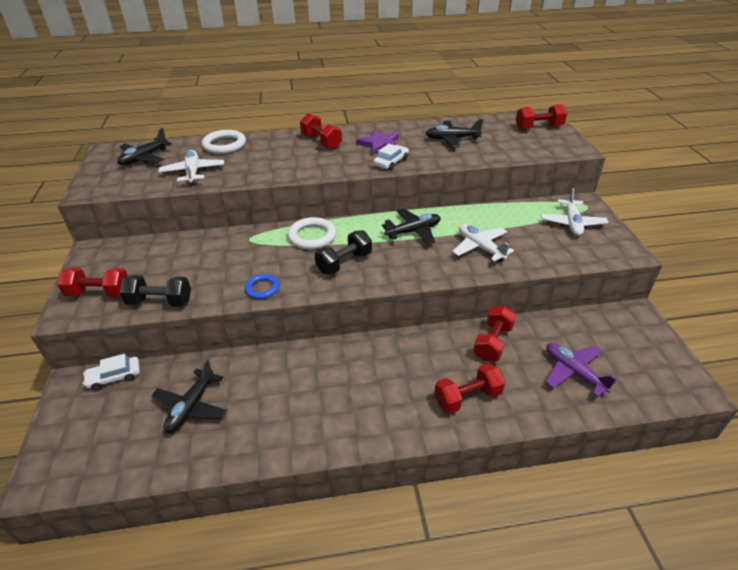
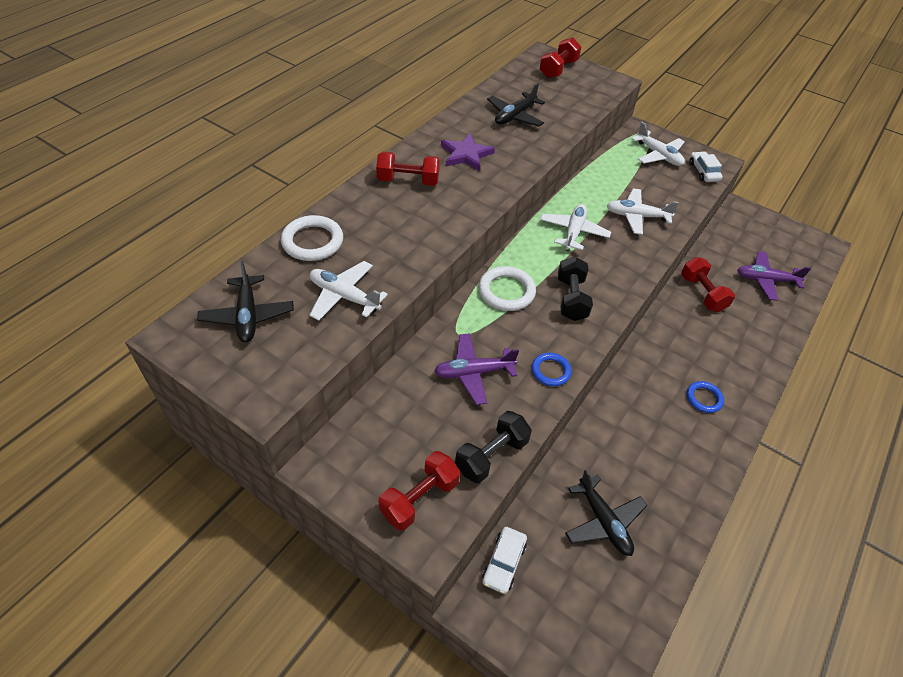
camera: 50 degrees left, 10 degrees up
white car [374,144,409,170] -> white car moved to [689,151,723,182]
black plane [382,208,441,245] -> white plane [540,204,611,251]
red dumbbell [434,363,505,414] -> none
none -> purple plane [434,333,519,405]
none -> blue ring [687,381,724,413]

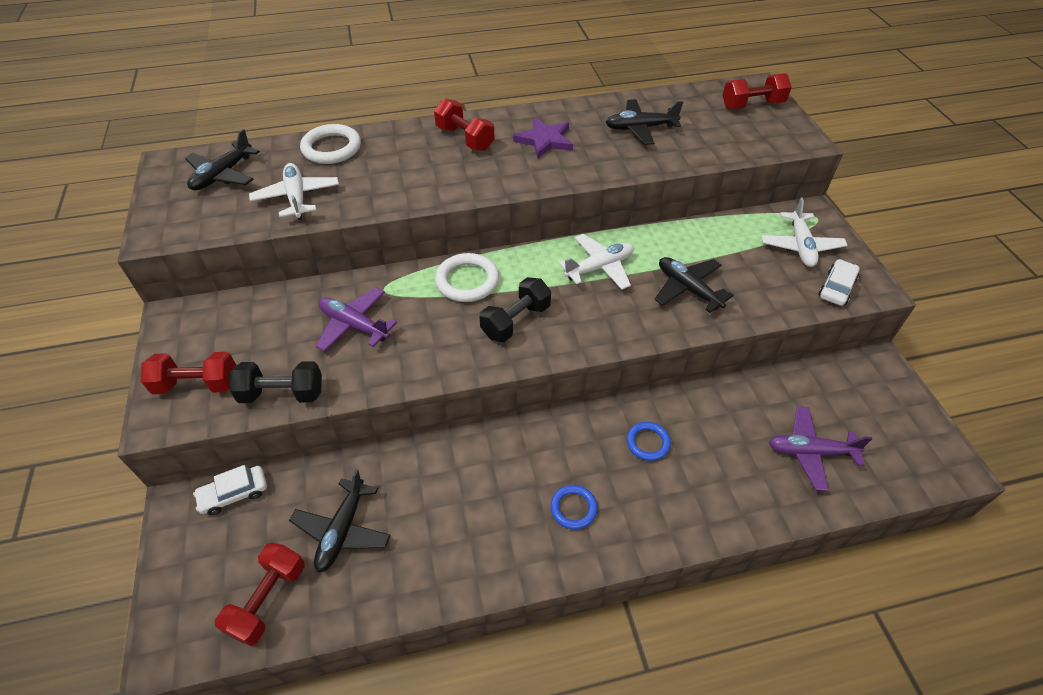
camera: 45 degrees right, 0 degrees up
blue ring [532,353,572,386] -> blue ring moved to [627,422,671,461]
white plane [607,188,679,235] -> black plane [654,257,734,313]
red dumbbell [681,257,735,312] -> red dumbbell moved to [215,542,305,646]
purple plane [737,251,811,301] -> purple plane turned 45 degrees counterclockwise [769,406,872,491]

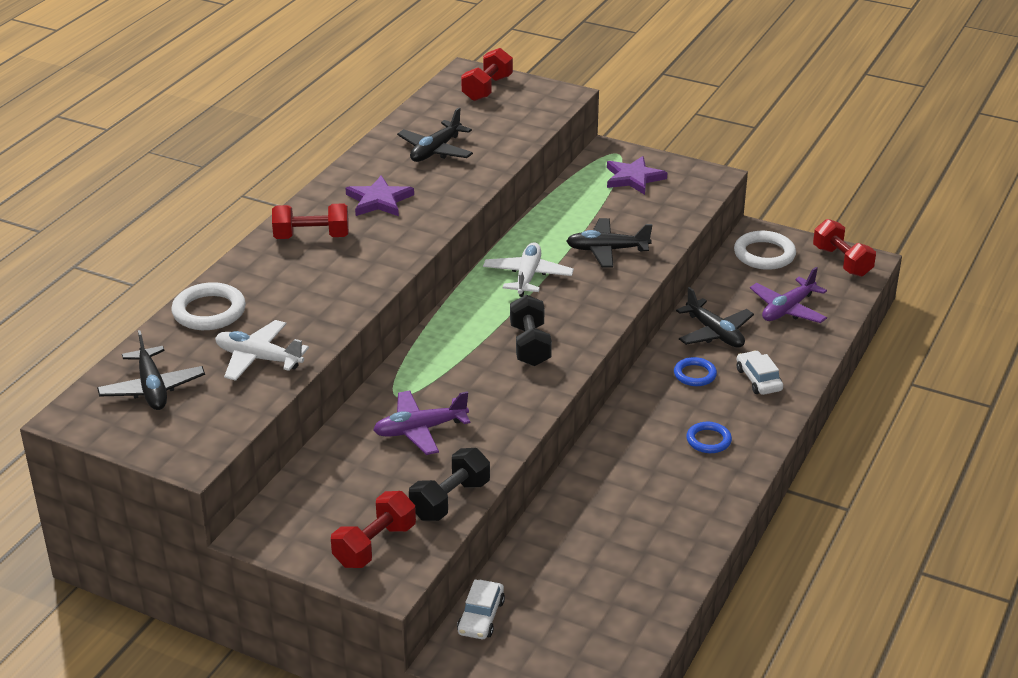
camera: 50 degrees left, 15 degrees down
red dumbbell [215,542,305,646] -> red dumbbell moved to [813,219,876,277]
black plane [289,469,391,572] -> black plane moved to [676,287,754,348]
white ring [435,253,499,302] -> white ring moved to [734,231,796,270]
white plane [761,198,848,267] -> purple star [607,156,667,195]
white car [818,259,860,306] -> white car moved to [736,351,783,395]

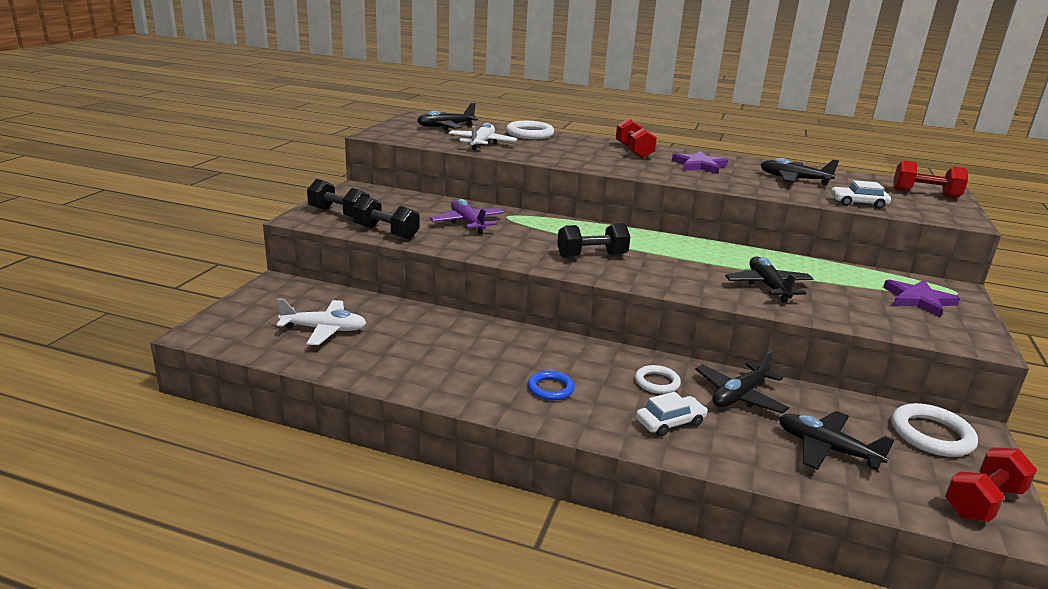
camera: 80 degrees right, 10 degrees down
red dumbbell [331,491,416,568] -> black dumbbell [307,179,370,218]
white car [457,579,505,639] -> white car moved to [831,180,891,209]
white plane [483,242,574,297] -> white plane moved to [276,298,366,345]
blue ring [674,357,717,386] -> white ring [635,365,681,394]
purple plane [750,267,827,323] -> black plane [779,411,895,470]

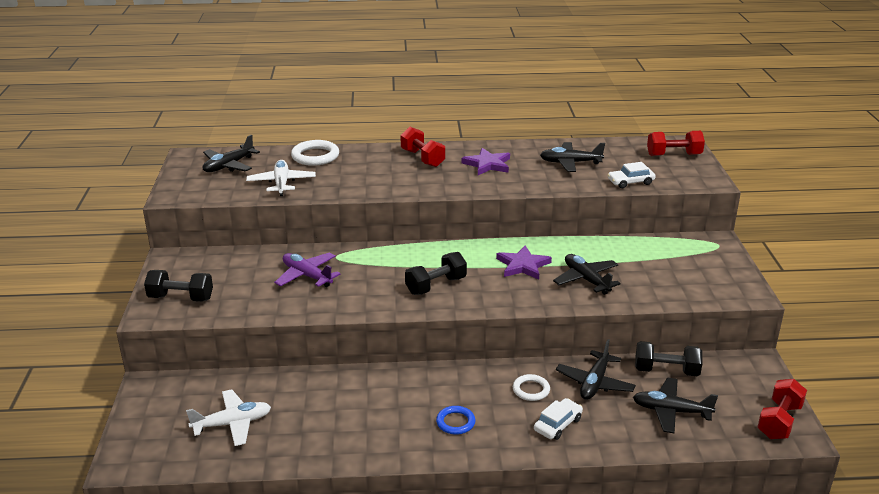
camera: 20 degrees left, 5 degrees up
black dumbbell [353,196,419,240] -> black dumbbell moved to [635,341,703,376]
purple star [883,279,960,317] -> purple star moved to [496,245,552,279]
white ring [891,403,978,457] -> none

